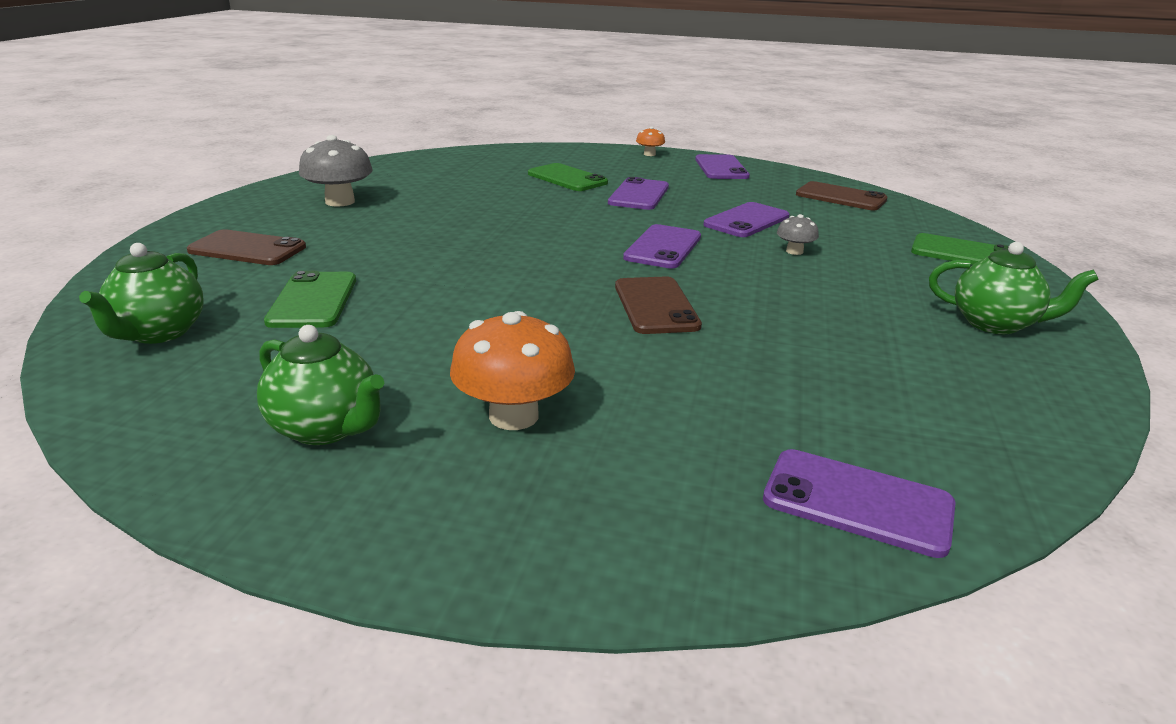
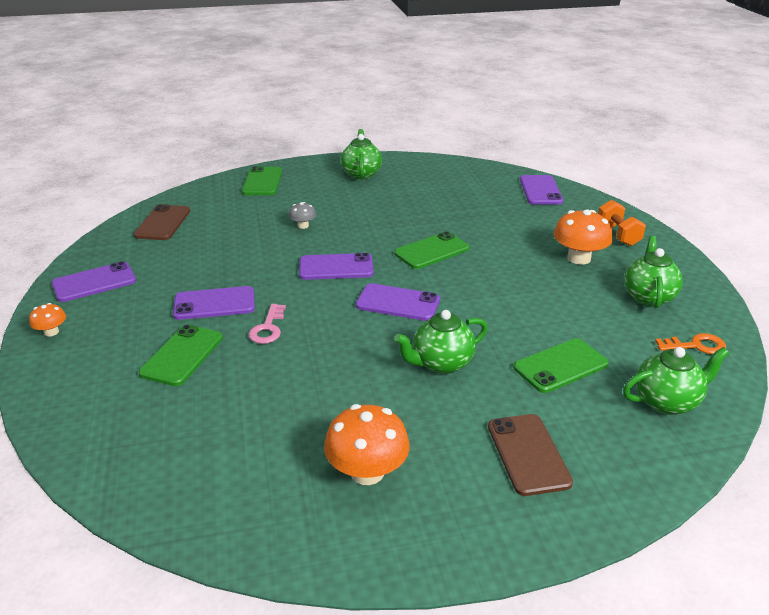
camera: 115 degrees left, 5 degrees up
grey mushroom [299,135,373,207] -> orange mushroom [324,404,410,485]
brown phone [615,276,702,334] -> green phone [394,231,469,269]
purple phone [704,202,790,237] -> purple phone moved to [356,283,440,321]
none -> pink key [248,304,286,344]
none -> green teapot [394,310,488,374]
none -> orange dumbbell [598,200,646,246]
none -> orange key [655,333,726,354]

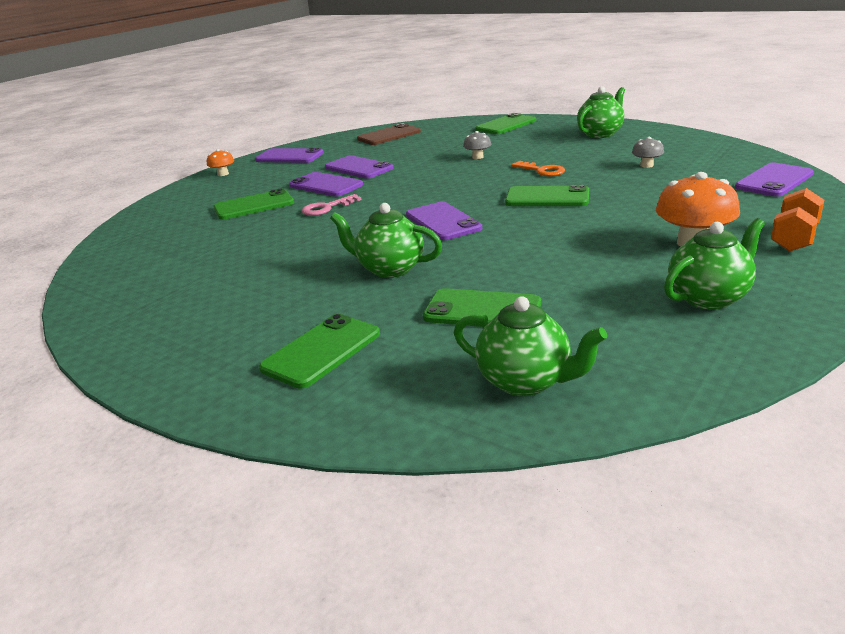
camera: 50 degrees right, 5 degrees down
purple phone [299,253,374,280] -> purple phone moved to [325,155,394,179]
orange mushroom [324,404,410,485] -> none
brown phone [488,414,573,496] -> green phone [259,314,380,388]
orange key [655,333,726,354] -> orange key moved to [511,161,565,176]
none -> grey mushroom [632,137,664,168]

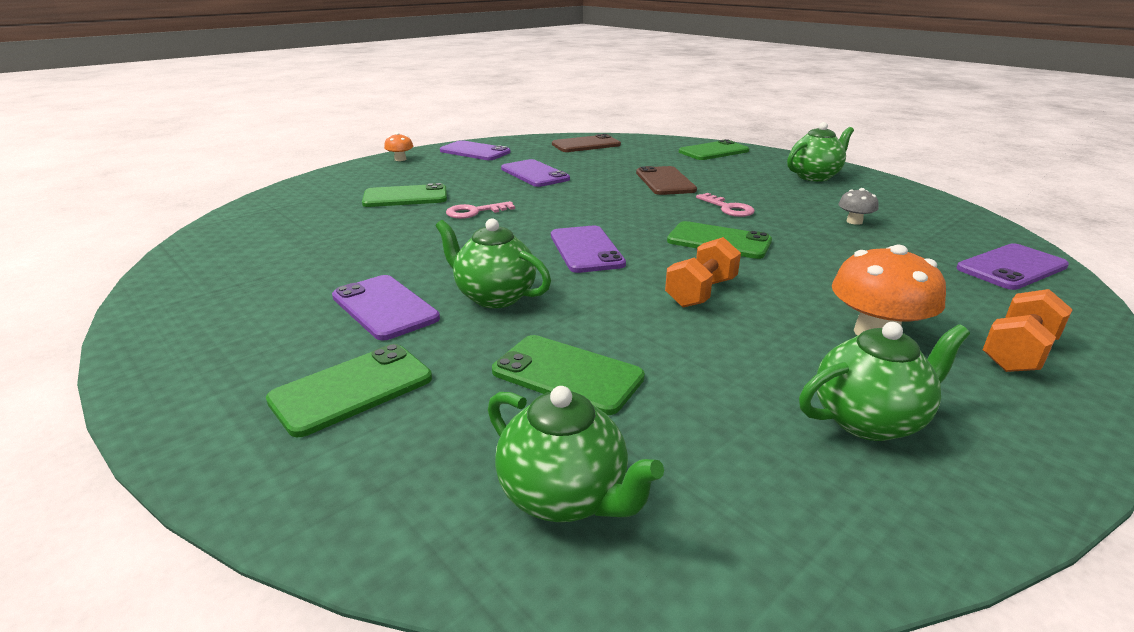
camera: 10 degrees right, 0 degrees up
purple phone [289,172,363,197] -> purple phone moved to [332,275,440,340]
grey mushroom [463,131,491,159] -> brown phone [636,166,697,195]
orange key [511,161,565,176] -> pink key [696,193,755,217]
none -> orange dumbbell [665,237,741,307]

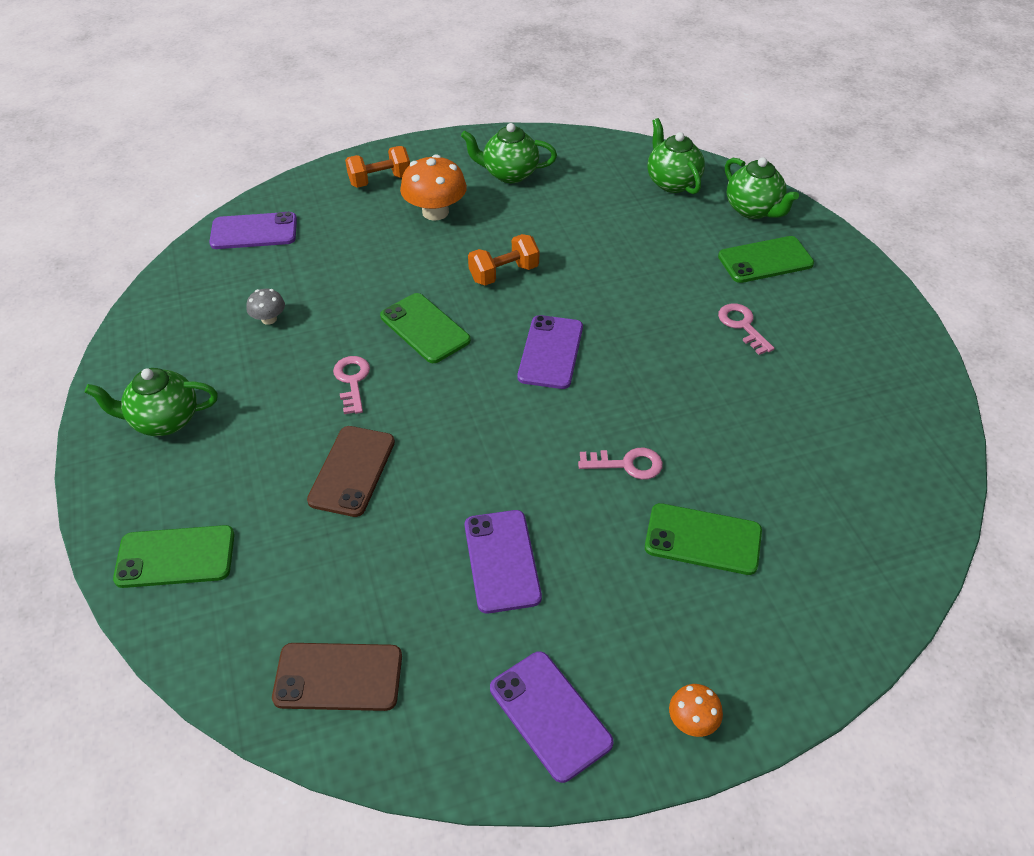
camera: 155 degrees left, 20 degrees up
purple phone [332,275,440,340] -> pink key [718,304,775,355]
green teapot [436,218,551,308] -> green teapot moved to [725,157,799,219]
green phone [492,335,645,415] -> none

